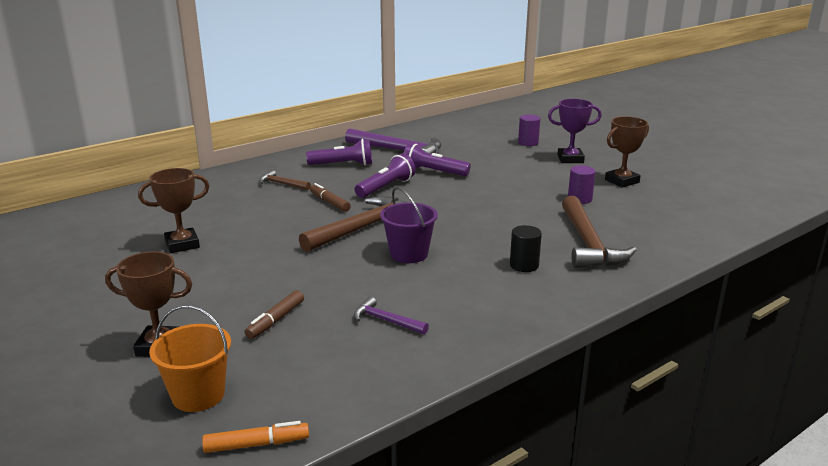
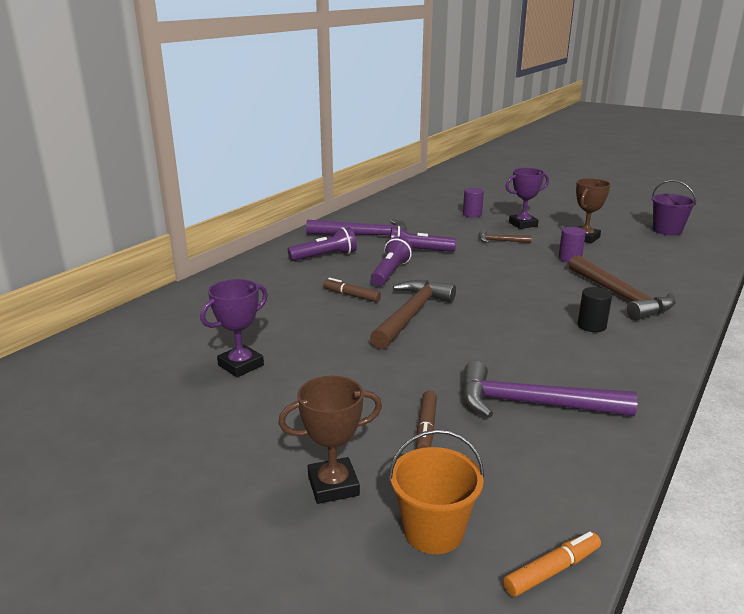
camera: 20 degrees left, 0 degrees up
brown trophy [138,168,209,253] -> purple trophy [200,279,268,377]
brown hammer [259,170,311,190] -> brown hammer moved to [479,230,531,243]
purple hammer [354,297,429,335] -> purple hammer [463,361,637,418], size x2.03
purple bucket [380,187,438,263] -> purple bucket moved to [652,180,696,236]

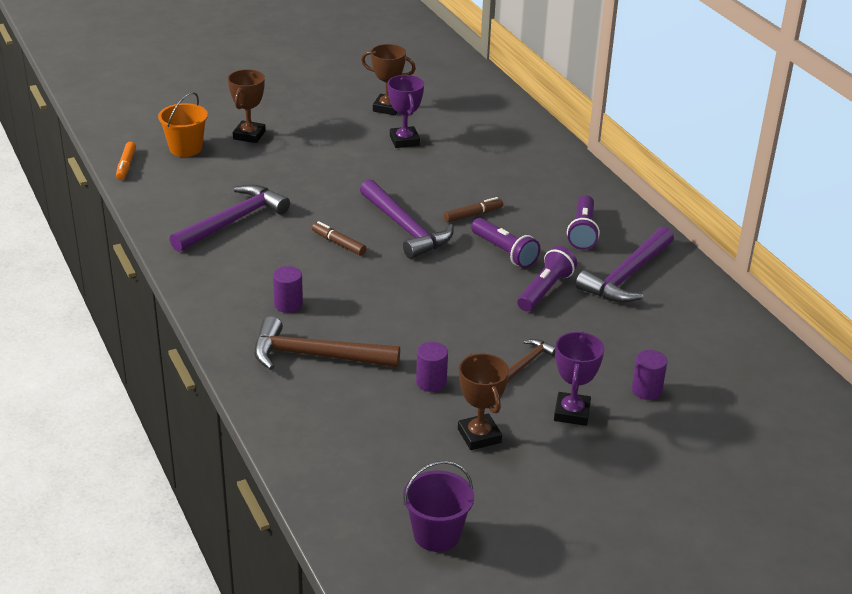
camera: 120 degrees right, 10 degrees up
brown hammer [370,280,456,350] -> purple hammer [360,179,454,259]
brown marker [417,391,437,449] -> brown marker moved to [312,221,367,256]
black cylinder [577,287,612,332] -> purple cylinder [273,266,303,313]
none -> brown trophy [361,44,416,115]

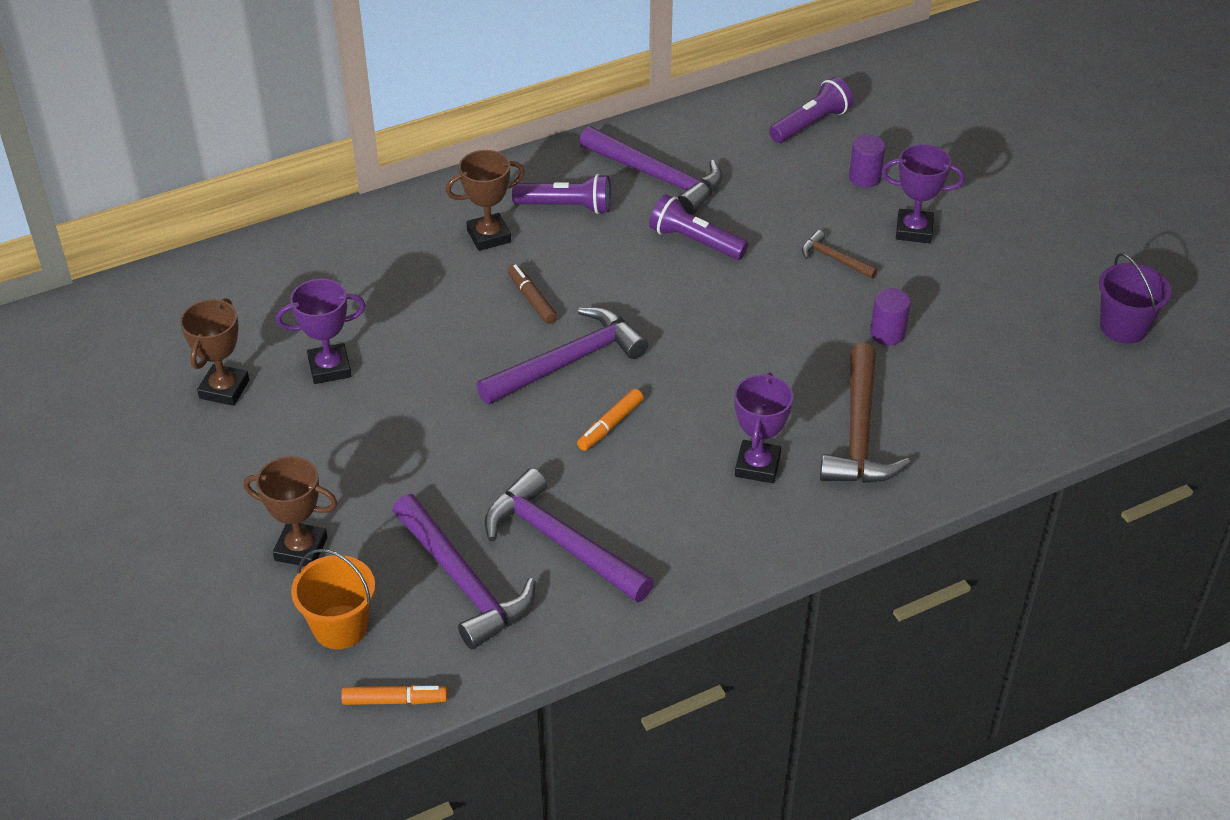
camera: 90 degrees left, 10 degrees up
purple cylinder [273,266,303,313] -> purple trophy [734,372,793,483]
brown marker [312,221,367,256] -> orange marker [577,389,643,451]
brown trophy [458,354,509,450] -> brown trophy moved to [446,150,525,251]
purple flashlight [471,218,540,268] -> purple flashlight moved to [769,77,853,143]
none -> purple hammer [392,494,535,649]

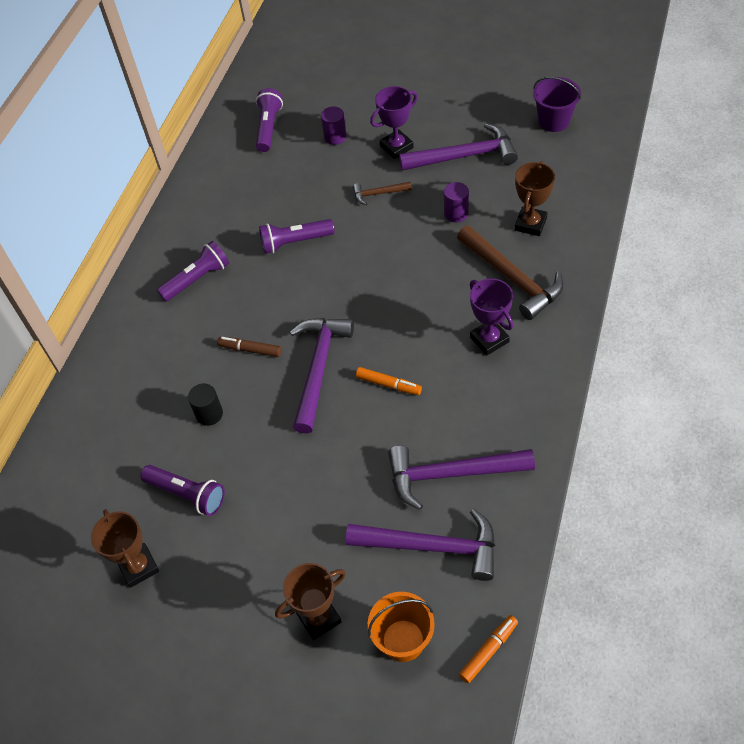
camera: 40 degrees left, 10 degrees up
purple trophy [276,278,366,384] -> purple flashlight [140,465,225,516]
brown trophy [446,150,525,251] -> brown trophy moved to [515,161,555,236]
orange marker [577,389,643,451] -> orange marker turned 60 degrees counterclockwise [356,367,422,395]
purple hammer [579,126,723,215] -> purple hammer moved to [399,123,518,171]
none -> black cylinder [188,383,223,426]

